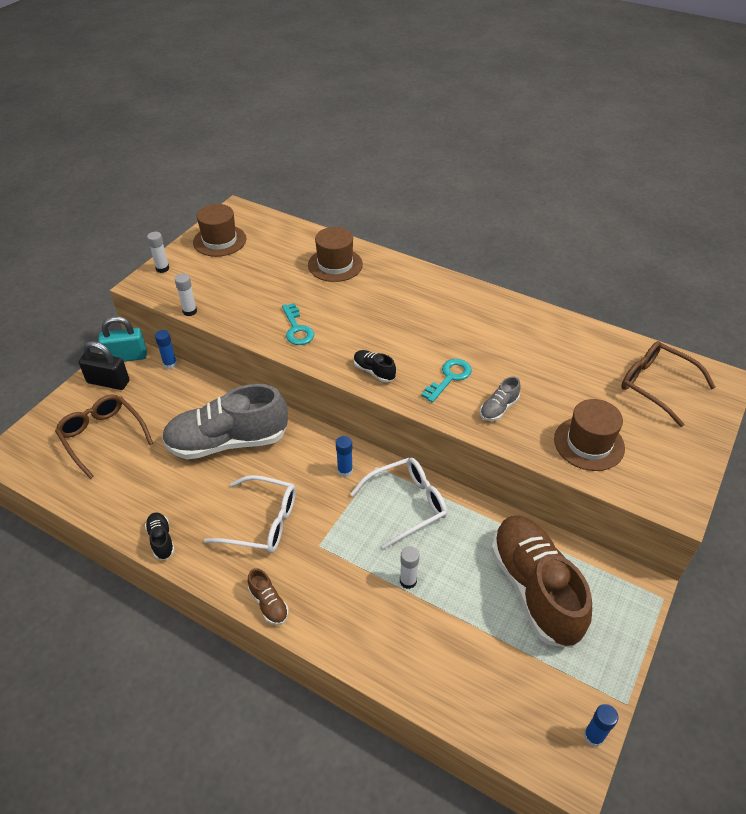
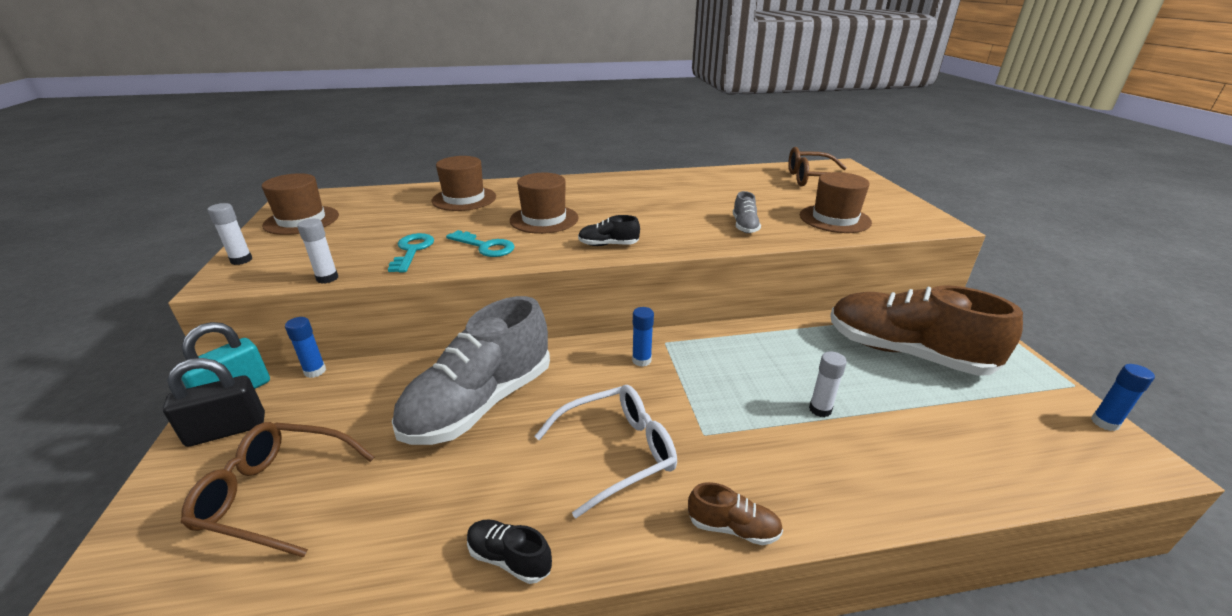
camera: 40 degrees left, 15 degrees down
white glasses [350,458,447,549] -> none
turquoise key [421,359,472,403] -> turquoise key moved to [388,233,434,273]
none -> brown hat [510,173,579,234]

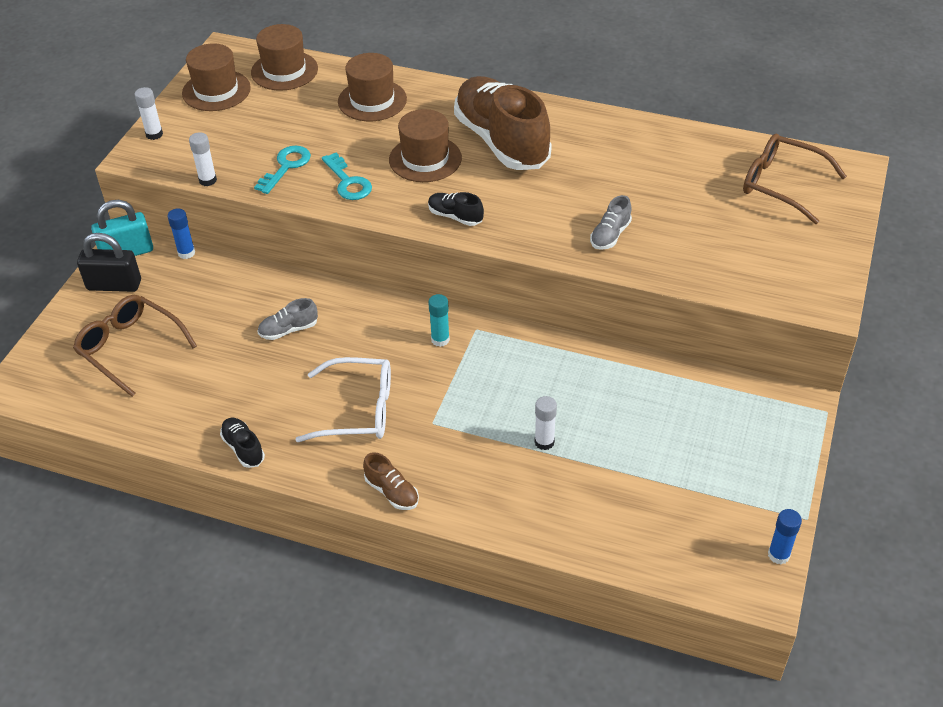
camera: 30 degrees right, 15 degrees up
grey shoe [392,296,550,445] -> grey shoe [257,298,318,340], size x0.41
blue glue stick [632,307,654,367] -> turquoise glue stick [428,294,450,347]
brown hat [800,172,872,233] -> brown hat moved to [251,24,318,91]
brown shoe [830,286,1023,376] -> brown shoe moved to [454,76,552,170]

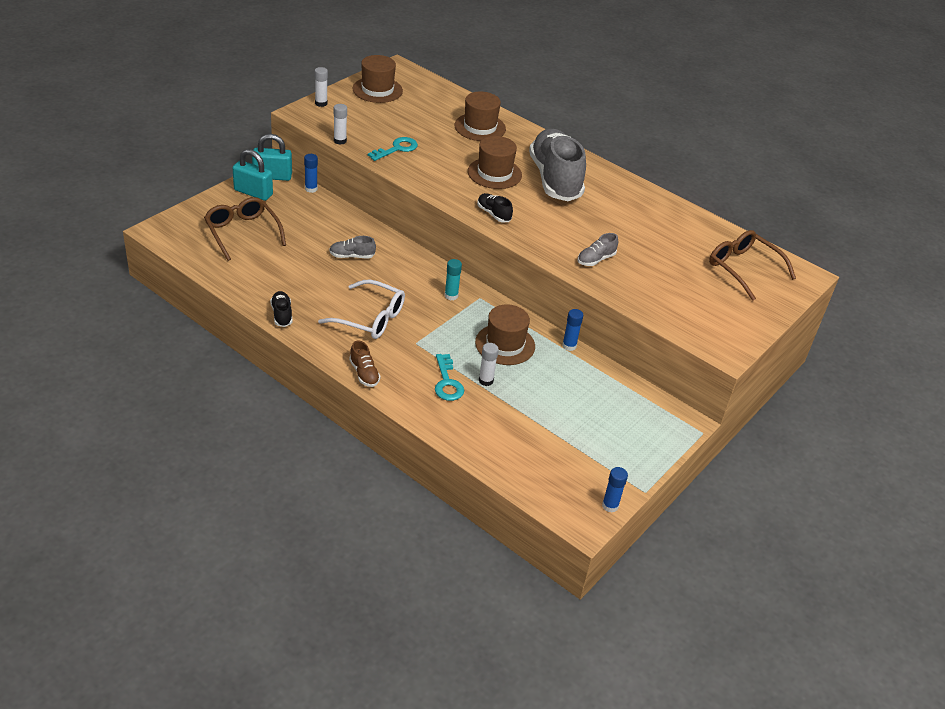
camera: 15 degrees right, 5 degrees down
black padlock [77,233,141,292] -> turquoise padlock [232,149,273,201]
brown hat [251,24,318,91] -> brown hat moved to [475,304,535,365]
turquoise key [322,153,372,200] -> turquoise key moved to [435,354,464,401]
brown shoe [454,76,552,170] -> grey shoe [529,128,586,201]
none -> blue glue stick [562,309,584,351]

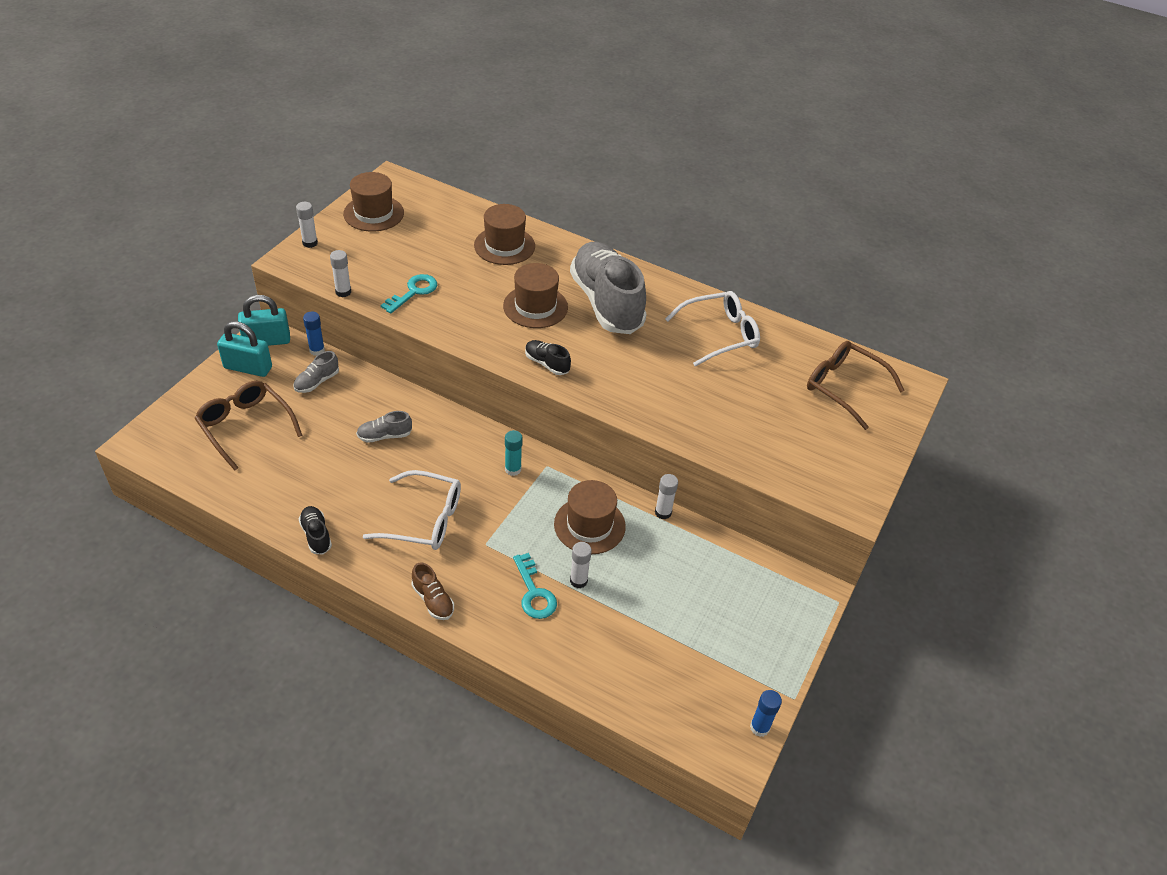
camera: 10 degrees left, 5 degrees up
blue glue stick [562,309,584,351] -> white glue stick [655,474,678,520]
grey shoe [578,233,618,266] -> grey shoe moved to [293,351,339,393]
none -> white glasses [665,291,760,367]

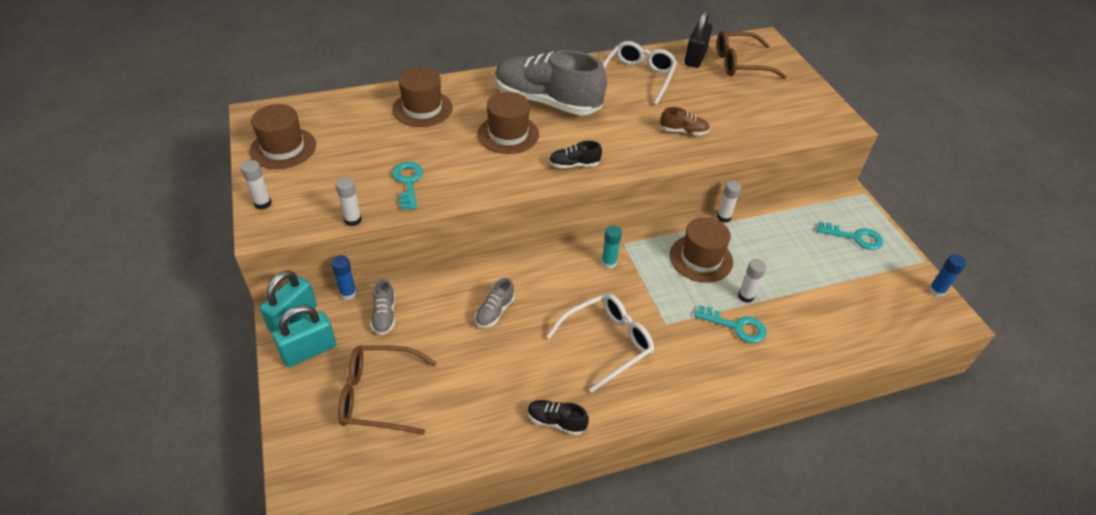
camera: 45 degrees left, 0 degrees up
brown shoe [411,563,454,620] -> brown shoe moved to [660,107,710,136]
none -> black padlock [685,10,712,68]
none -> turquoise key [817,222,883,250]

